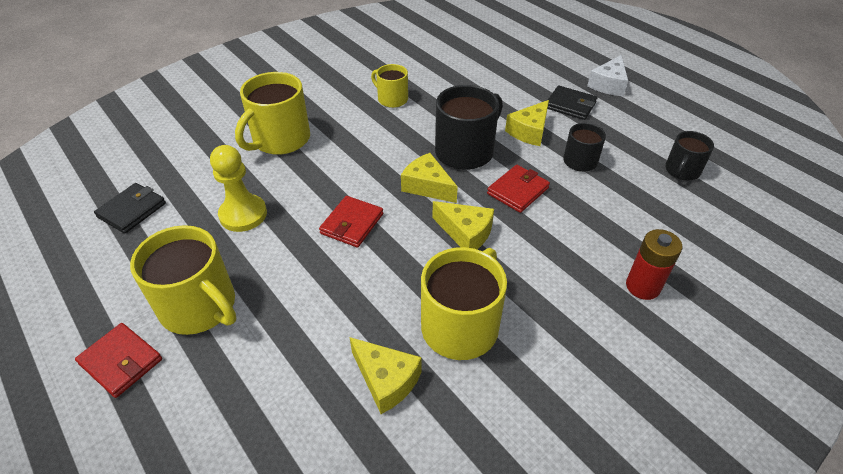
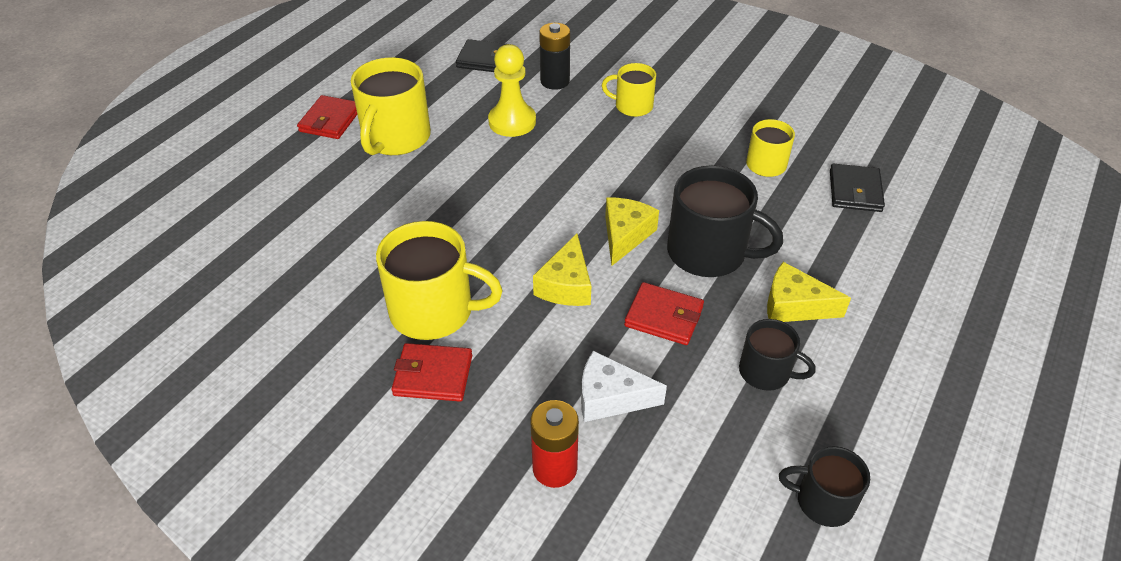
camera: 70 degrees right, 0 degrees up
yellow mug [235,72,310,155] -> yellow mug [602,63,656,117], size x0.58
red wallet [319,196,383,248] -> red wallet moved to [391,343,472,402]
yellow cheese [349,337,422,414] -> none
black wallet [547,85,597,120] -> black wallet moved to [830,164,885,212]
white cheese [587,55,628,96] -> white cheese moved to [581,351,667,422]
none -> black battery [539,23,570,90]

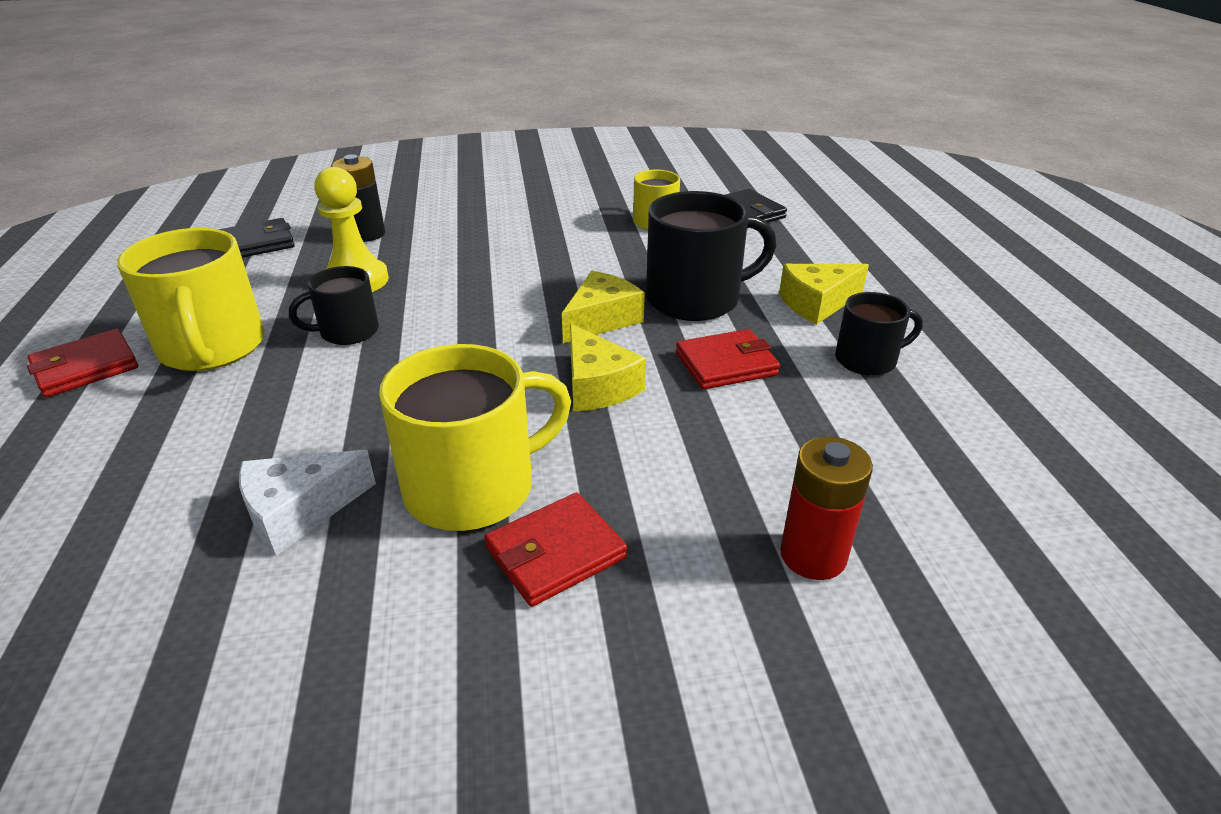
camera: 40 degrees left, 10 degrees down
red wallet [297,95,357,139] -> red wallet turned 75 degrees clockwise [27,329,138,397]
white cheese [581,351,667,422] -> white cheese moved to [239,450,376,555]
yellow mug [602,63,656,117] -> none
yellow cheese [605,197,659,266] -> yellow cheese turned 60 degrees clockwise [562,271,645,343]
black mug [779,446,870,527] -> black mug moved to [289,266,379,345]

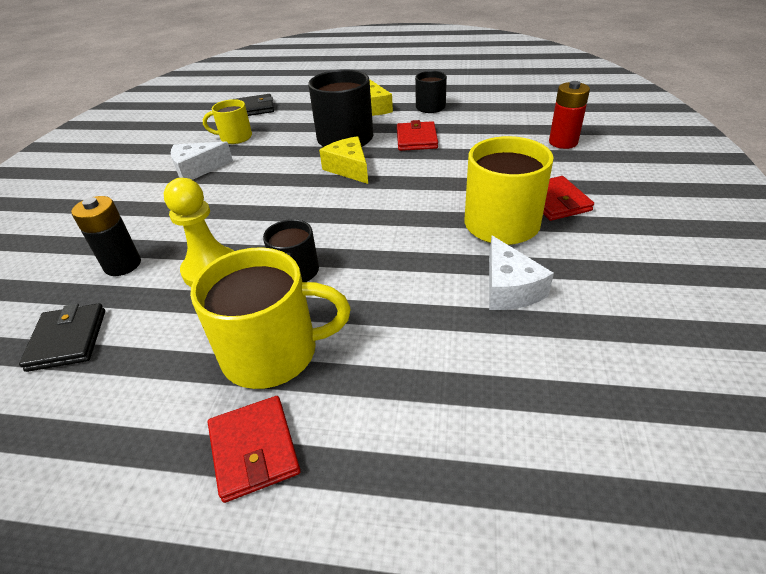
camera: 70 degrees left, 5 degrees up
yellow cheese [570,324,646,412] -> none
none -> white cheese [171,142,233,180]

